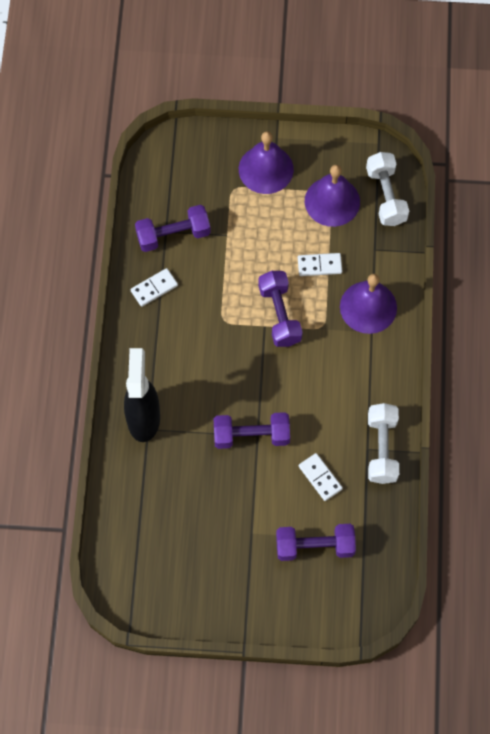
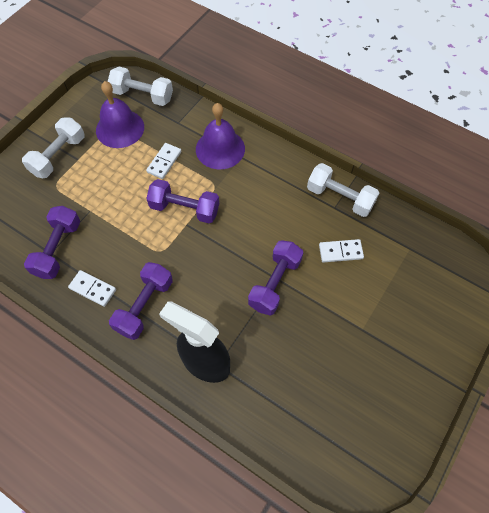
camera: 60 degrees left, 5 degrees down
white domino [131,268,178,307] -> white domino turned 60 degrees counterclockwise [68,270,116,307]
purple bell [239,131,294,194] -> white dumbbell [22,118,85,178]
purple dumbbell [276,524,356,561] -> purple dumbbell moved to [109,262,173,340]

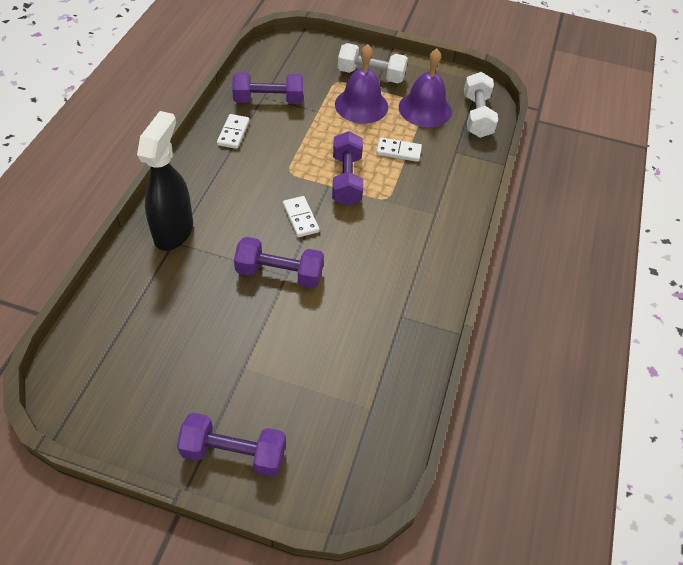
camera: 70 degrees right, 10 degrees down
purple dumbbell [109,262,173,340] -> purple dumbbell moved to [177,413,286,477]
purple bell [196,103,245,169] -> purple bell moved to [335,44,388,124]
white dumbbell [307,163,379,217] -> none
white domino [319,239,364,263] -> white domino moved to [283,196,320,237]

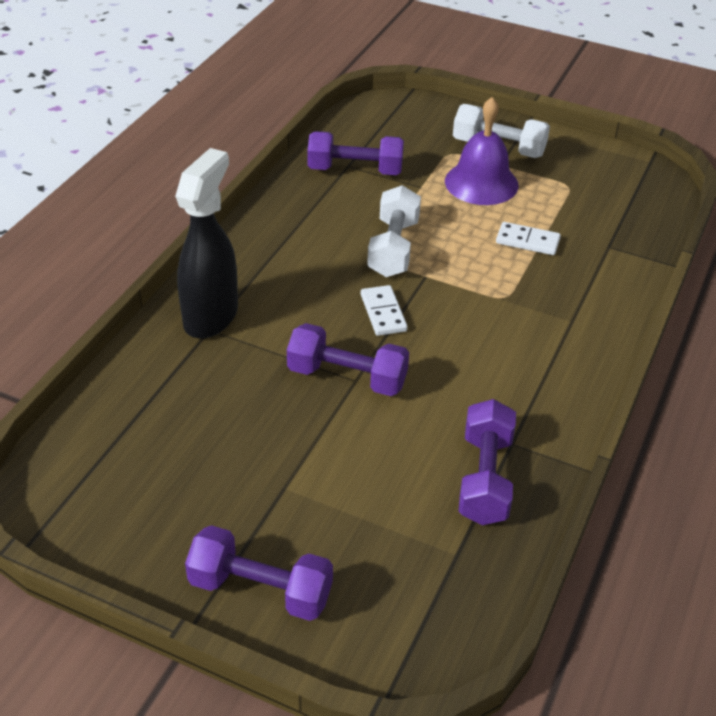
camera: 10 degrees right, 10 degrees down
white domino [217,114,250,149] -> none
purple dumbbell [332,131,363,206] -> purple dumbbell moved to [458,399,516,525]
purple bell [399,49,452,127] -> none
white dumbbell [464,72,498,138] -> white dumbbell moved to [367,185,421,277]

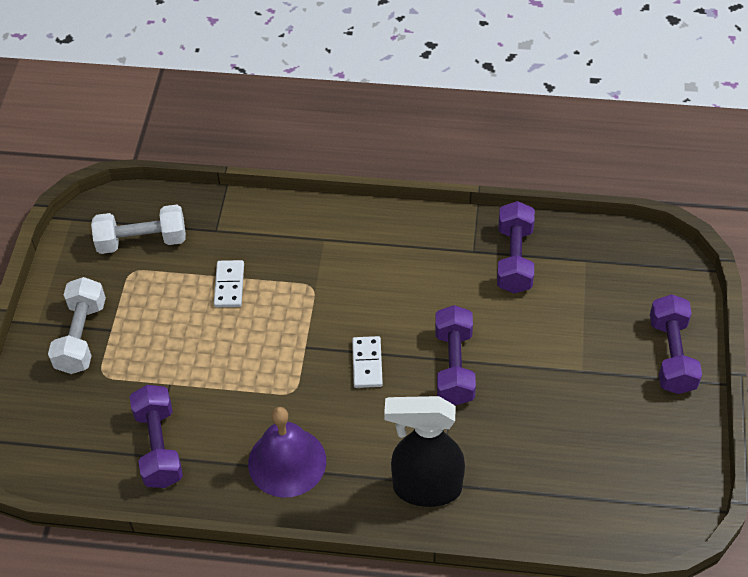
camera: 105 degrees left, 10 degrees up
white domino [361,285,408,336] -> white domino turned 60 degrees counterclockwise [352,336,383,388]
white dumbbell [367,185,421,277] -> white dumbbell moved to [91,205,186,254]
purple bell [445,97,519,205] -> purple bell moved to [248,407,326,498]
purple dumbbell [458,399,516,525] -> purple dumbbell turned 75 degrees counterclockwise [497,201,535,293]

